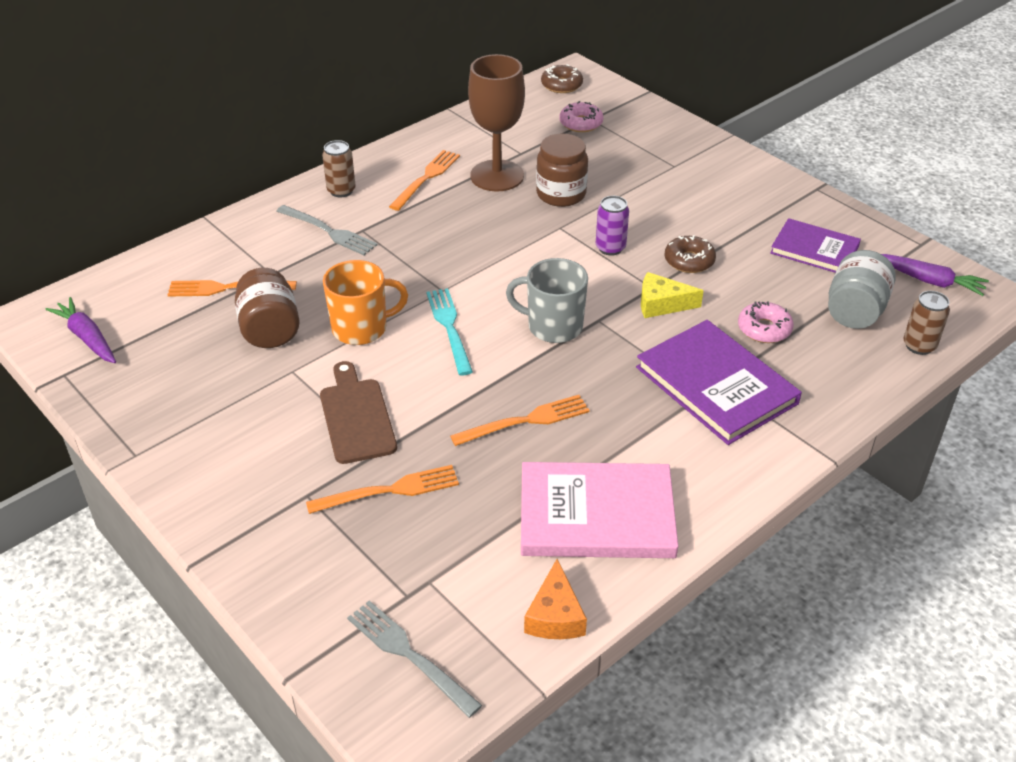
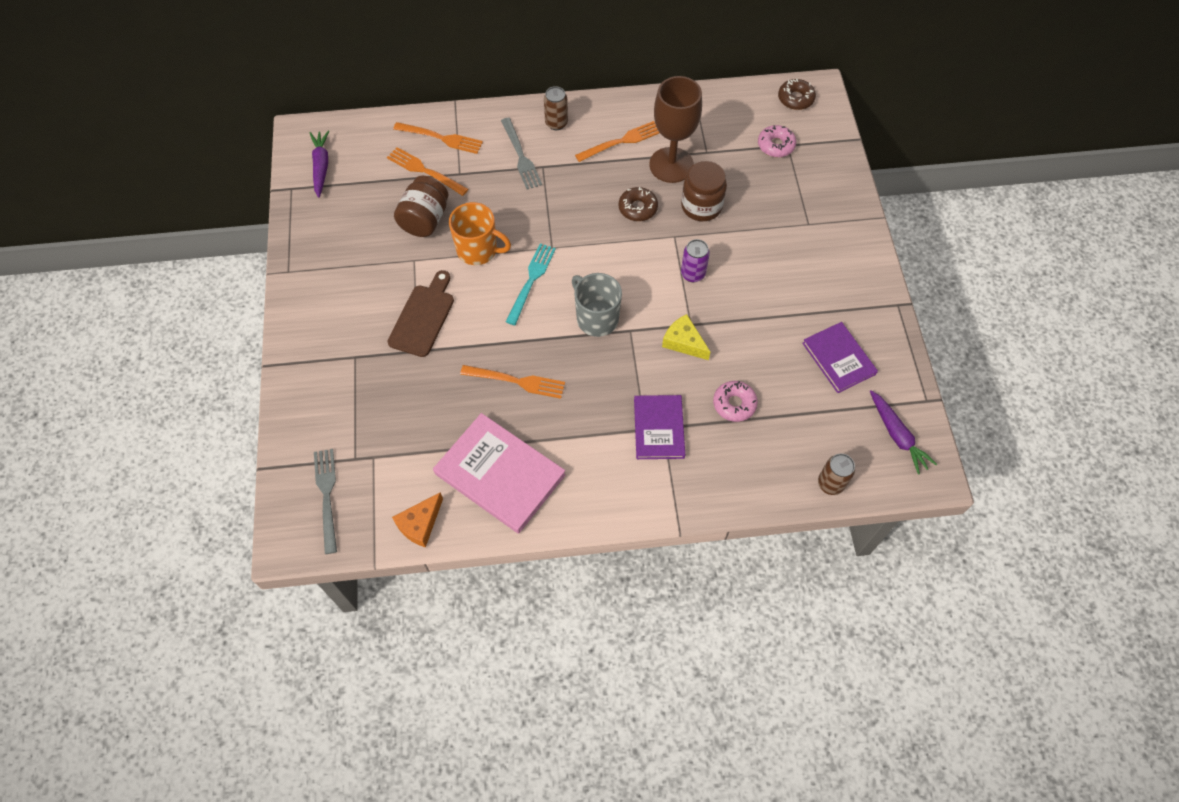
camera: 35 degrees right, 20 degrees up
orange fork [306,465,459,514] -> orange fork moved to [393,122,483,154]
purple book [636,320,802,445] -> purple book [634,395,685,459], size x0.63
brown donut [664,235,716,273] -> brown donut moved to [618,187,658,221]
grey jar [828,250,896,329] -> none

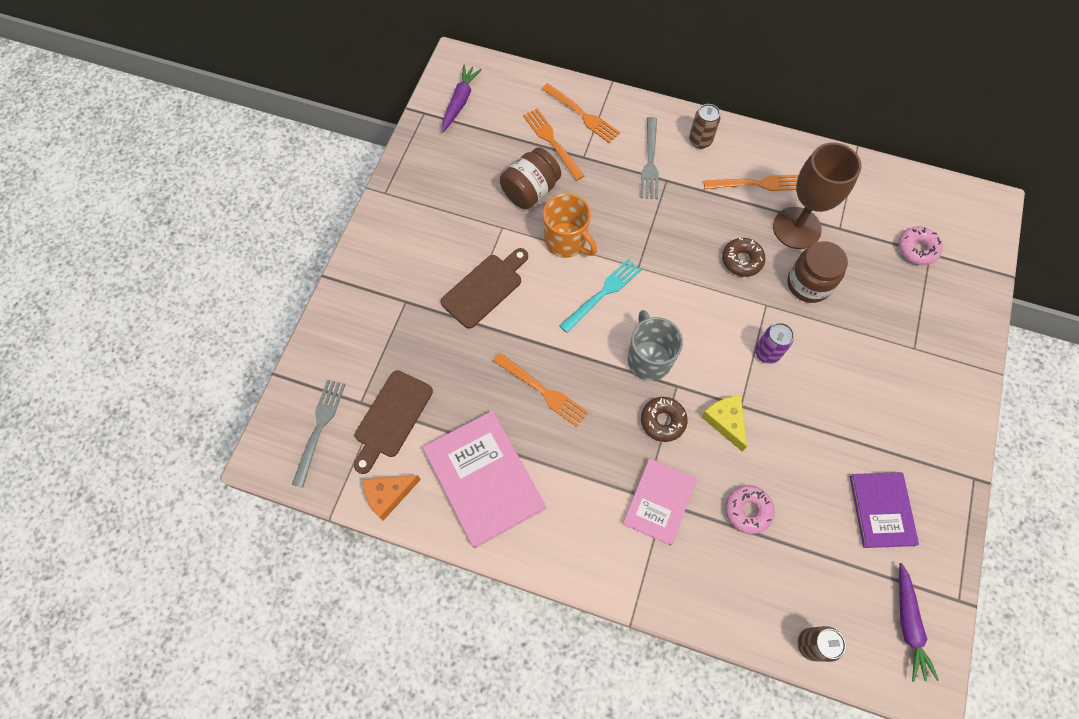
camera: 25 degrees right, 5 degrees up
purple book [634,395,685,459] -> pink book [623,458,697,546]
brown donut [778,79,816,110] -> brown donut moved to [641,397,688,442]
none -> brown cutting board [354,370,433,474]

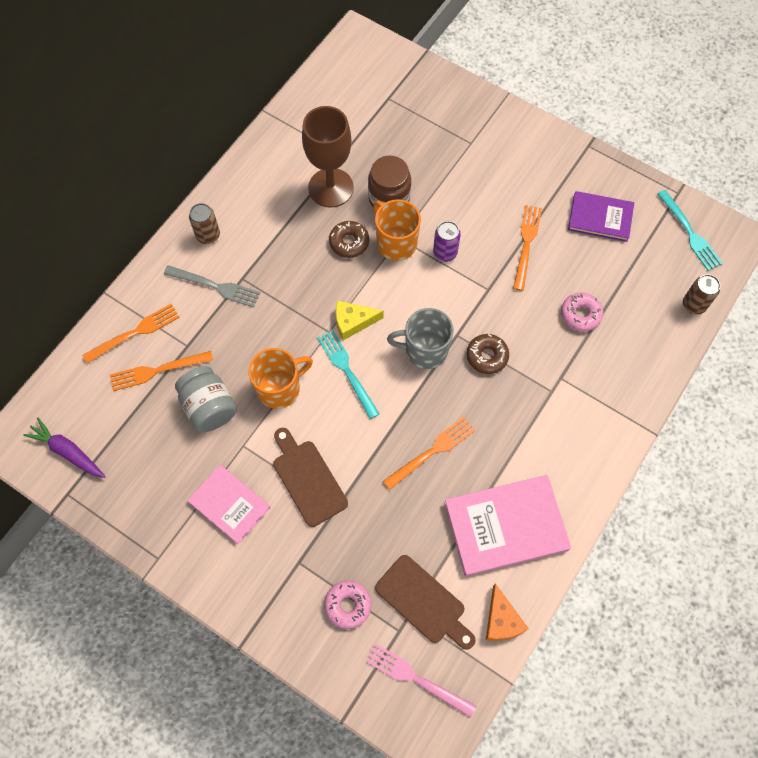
camera: 75 degrees left, 0 degrees up
grey fork [292,380,346,488] -> pink fork [365,643,476,718]
brown jar [500,147,561,209] -> grey jar [175,366,237,432]
pink book [623,458,697,546] -> pink book moved to [187,465,271,545]
yellow cheese [701,396,747,452] -> yellow cheese moved to [336,300,384,340]
orange fork [704,175,799,191] -> orange fork moved to [513,205,542,291]
pink donut [898,226,943,265] -> pink donut moved to [324,581,371,629]
purple carrot [899,563,939,682] -> turquoise fork [657,190,723,271]
none -> orange mug [373,199,421,261]

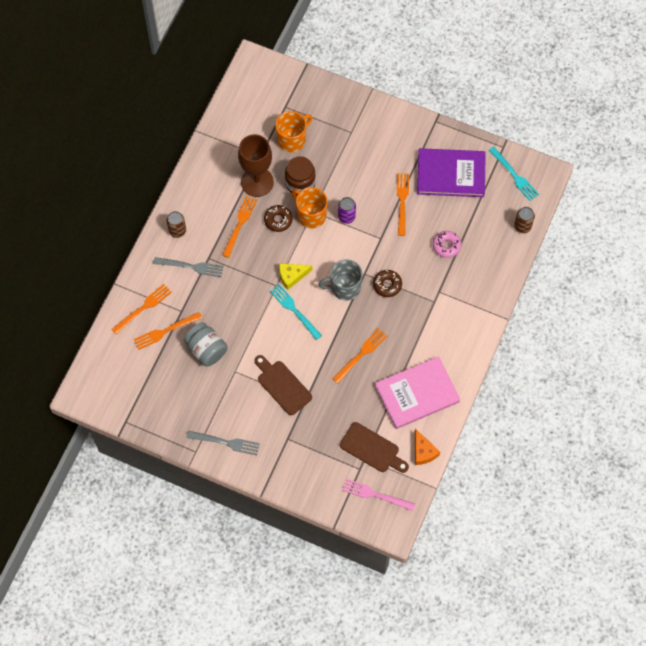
camera: 10 degrees left, 0 degrees up
purple carrot [23,417,106,478] -> none
pink book [187,465,271,545] -> none
orange mug [248,348,313,409] -> orange mug moved to [275,111,312,152]
pink donut [324,581,371,629] -> none
purple book [568,191,634,242] -> purple book [417,148,486,197], size x1.58
none -> grey fork [187,431,260,455]
none -> orange fork [223,196,257,258]

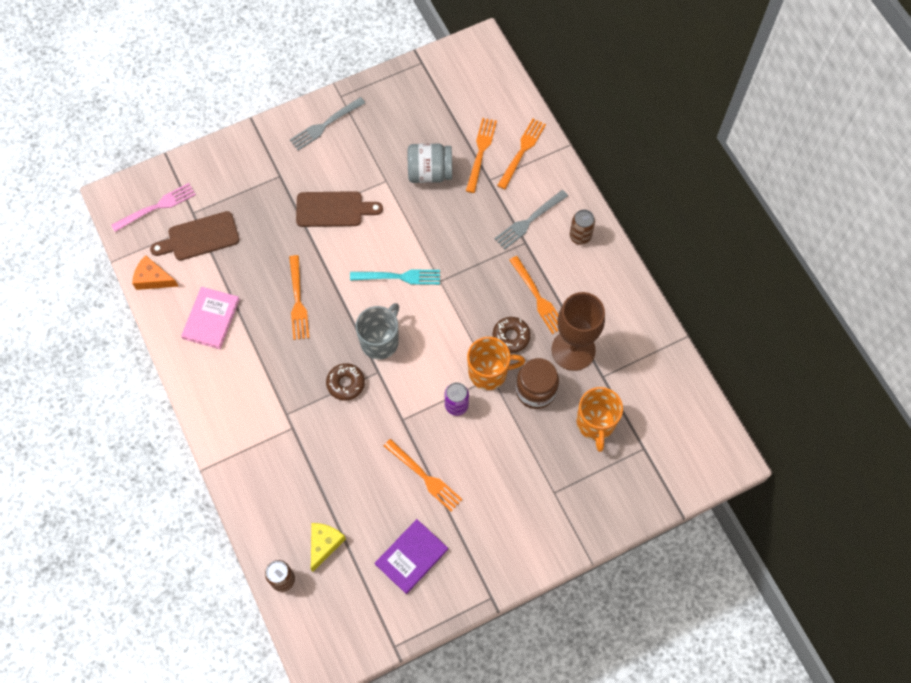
camera: 130 degrees right, 0 degrees up
orange fork [111,284,172,334] -> orange fork turned 150 degrees counterclockwise [497,119,546,189]
yellow cheese [279,263,312,290] -> yellow cheese moved to [311,523,346,572]
pink book [375,356,460,429] -> pink book [181,287,240,349], size x0.63
purple book [417,148,486,197] -> purple book [375,519,448,594], size x0.63
pink donut [433,231,462,258] -> none
turquoise fork [488,147,539,201] -> none

